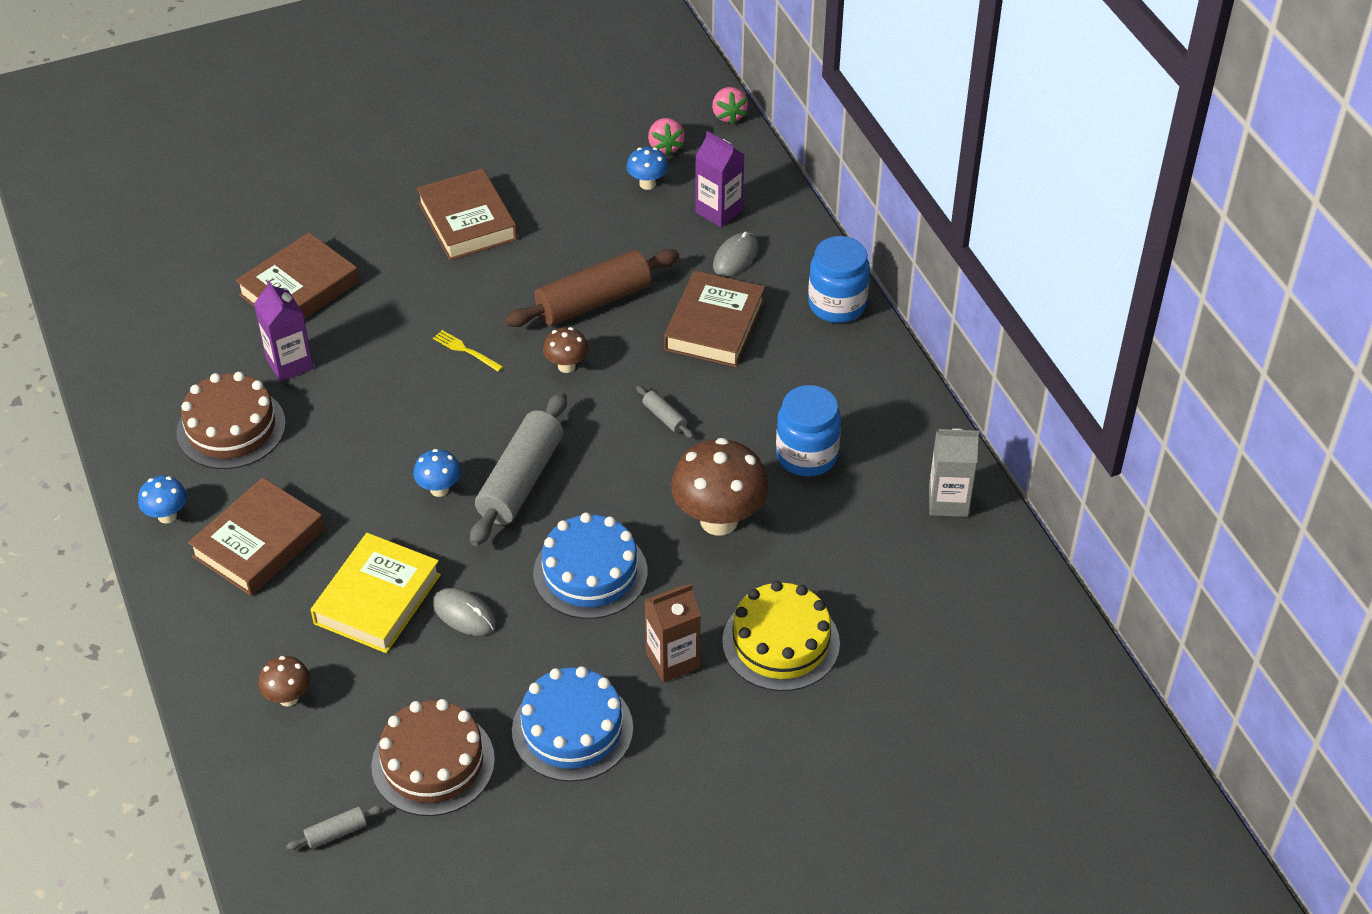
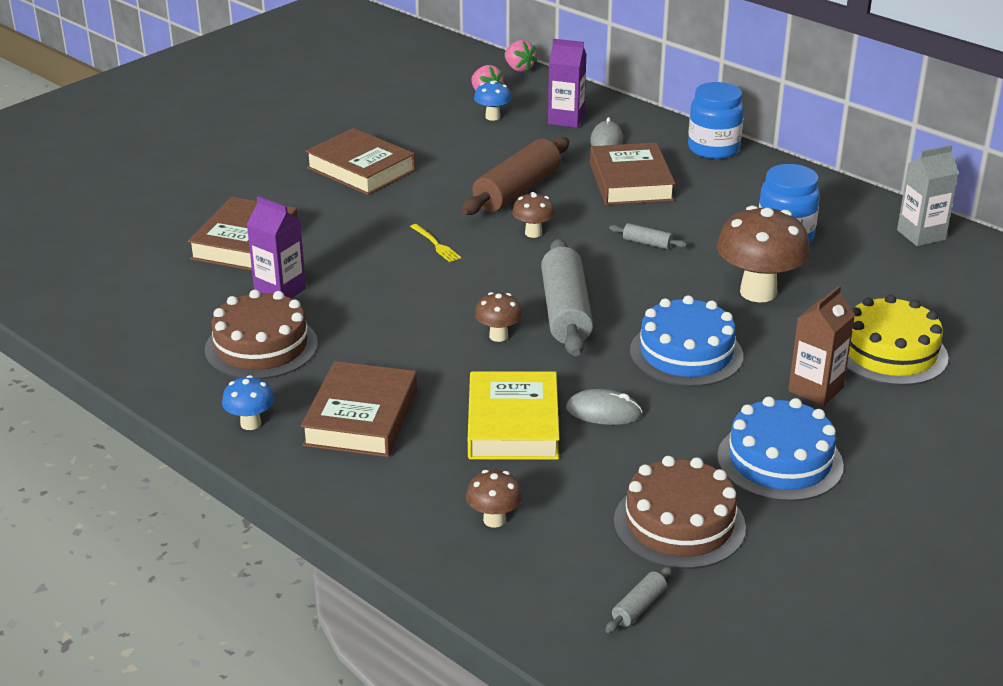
camera: 25 degrees left, 15 degrees down
blue mushroom [413,449,461,497] -> brown mushroom [475,292,523,342]
yellow fork [433,330,503,372] -> yellow fork turned 135 degrees counterclockwise [410,224,461,262]

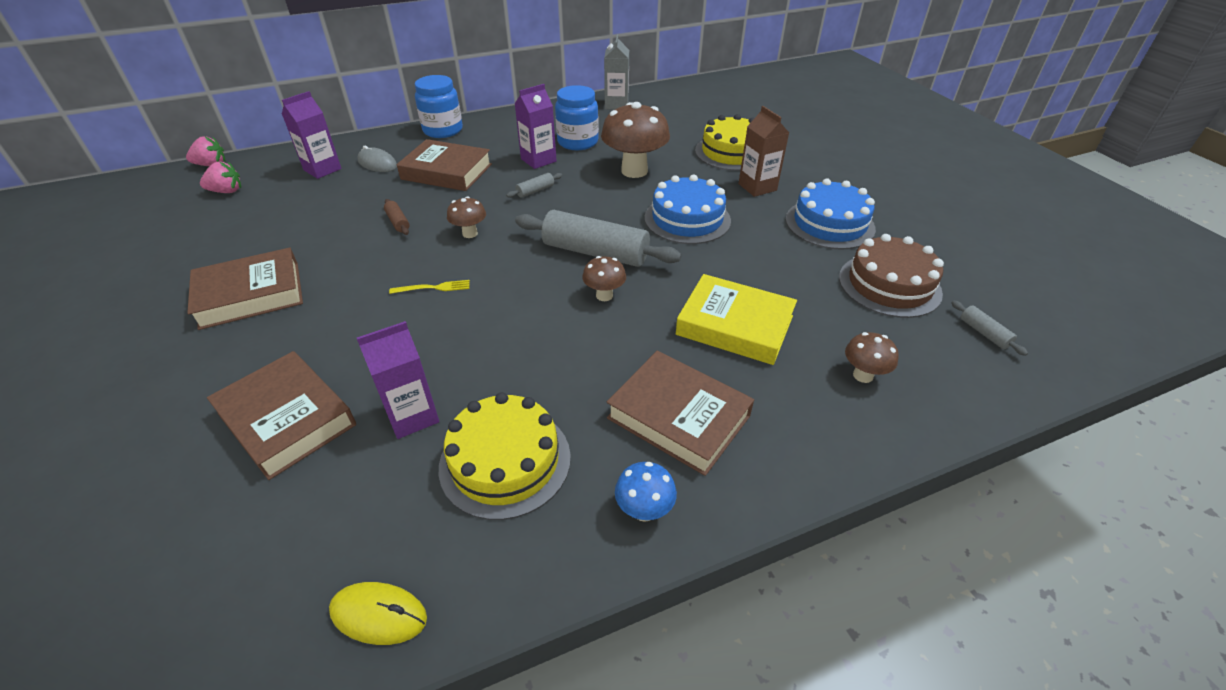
camera: 65 degrees left, 10 degrees up
brown cake [204,290,318,379] -> yellow cake [439,392,571,520]
brown rolling pin [461,137,569,215] -> brown rolling pin [384,199,410,235], size x0.43
blue mushroom [474,81,512,121] -> none
grey mouse [566,389,642,425] -> none
none -> yellow mouse [329,582,427,645]
none -> purple carton [514,84,557,169]

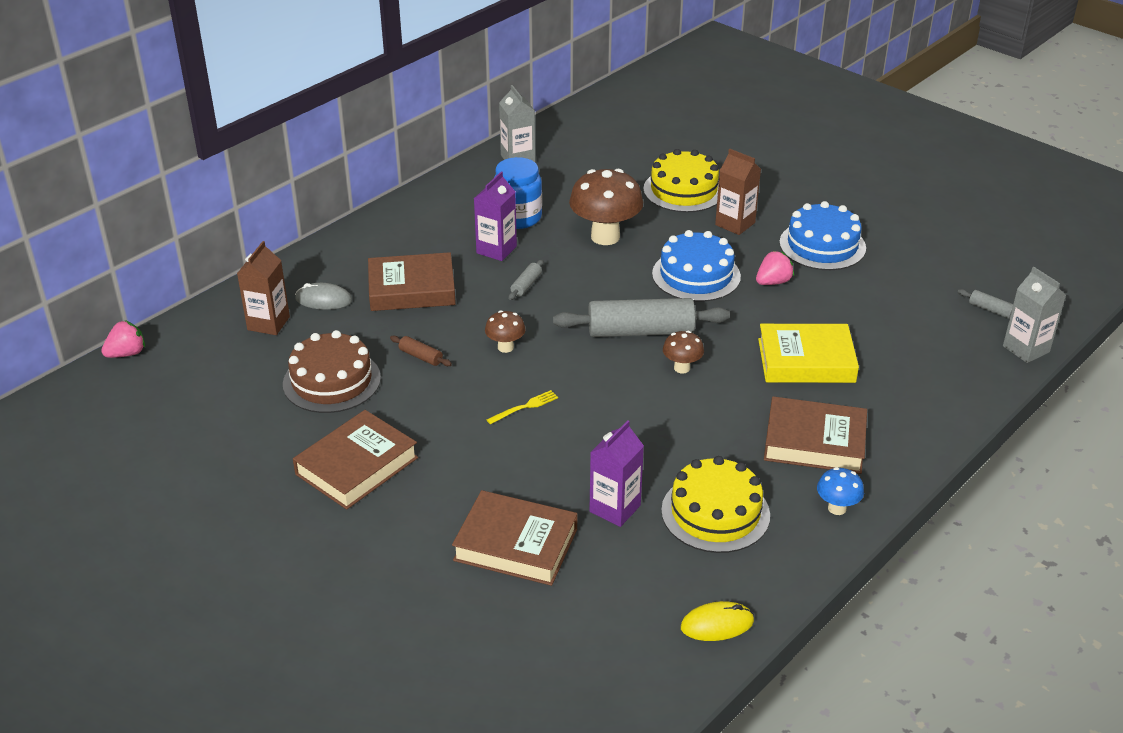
camera: 25 degrees left, 5 degrees down
pink strawberry [200,162,241,193] -> pink strawberry moved to [756,251,794,285]
purple carton [282,91,342,179] -> brown carton [237,241,290,335]
blue jar [415,75,463,138] -> none
brown cake [839,234,944,318] -> brown cake moved to [283,330,381,413]
brown mushroom [845,332,899,383] -> none
none -> grey carton [1003,267,1066,363]

